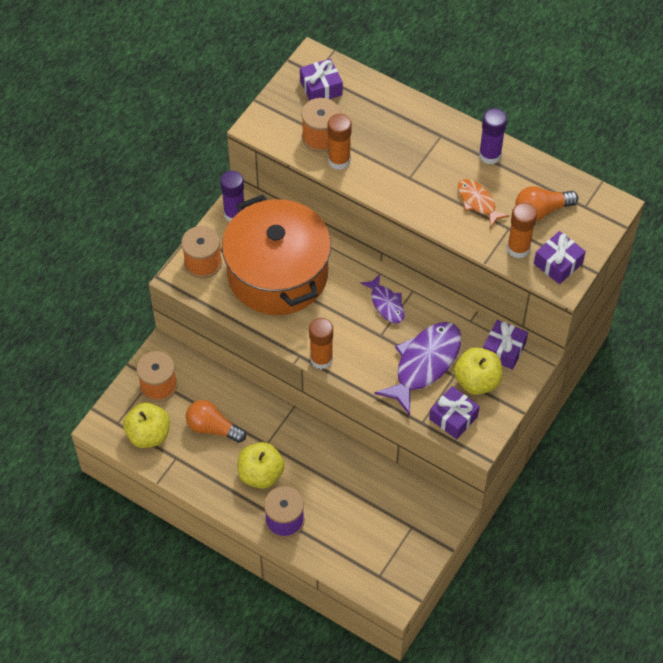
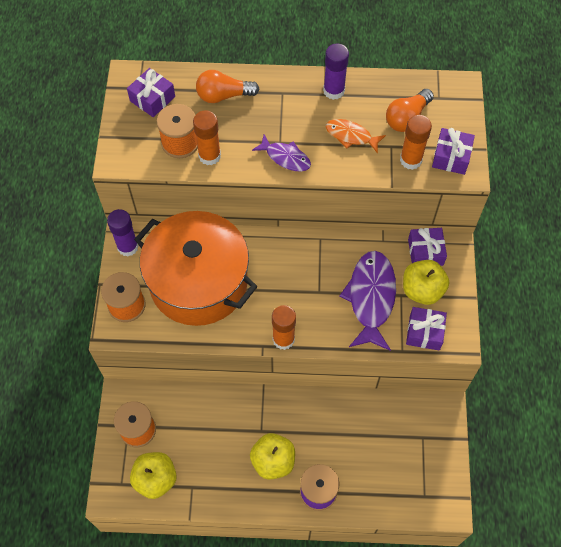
camera: 30 degrees left, 5 degrees up
orange light bulb [186,400,246,443] -> orange light bulb moved to [196,70,259,103]
purple fish [360,274,405,323] -> purple fish moved to [252,134,311,171]

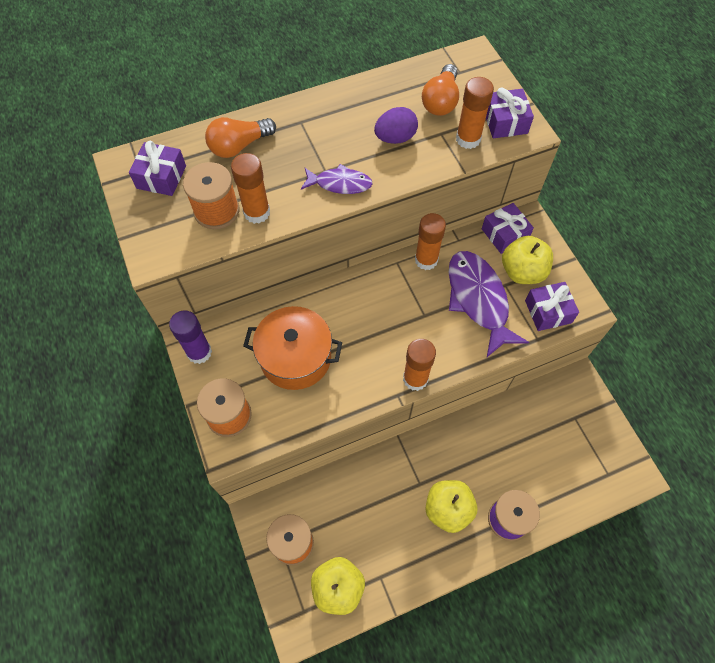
camera: 25 degrees left, 0 degrees up
orange pot [134,211,258,326] -> orange pot [243,306,342,390], size x0.63
purple glue stick [323,44,349,100] -> none
orange fish [326,119,386,154] -> purple egg [374,107,418,144]
none -> orange glue stick [415,213,446,270]

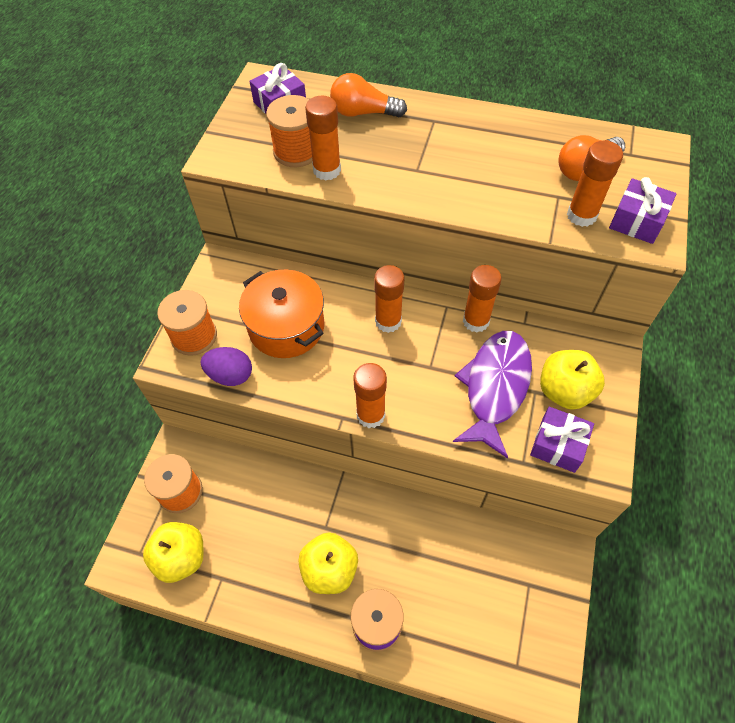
camera: 40 degrees right, 5 degrees down
purple glue stick [169,310,212,364] -> none
purple fish [301,164,373,194] -> none
purple egg [374,107,418,144] -> purple egg moved to [200,347,252,386]
purple gift [482,203,534,254] -> none
none -> orange glue stick [374,265,405,333]

